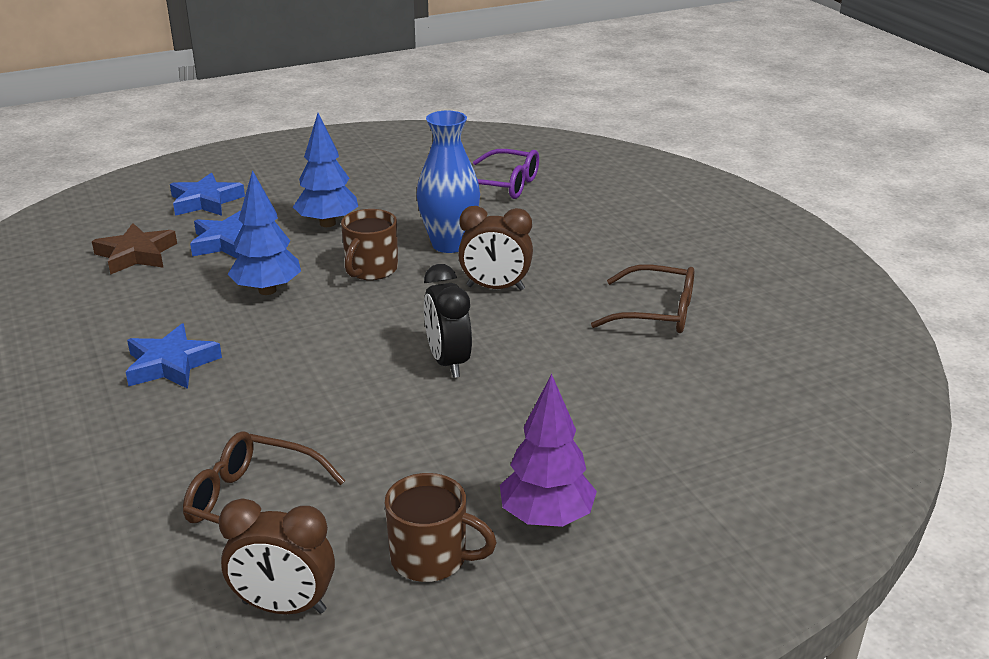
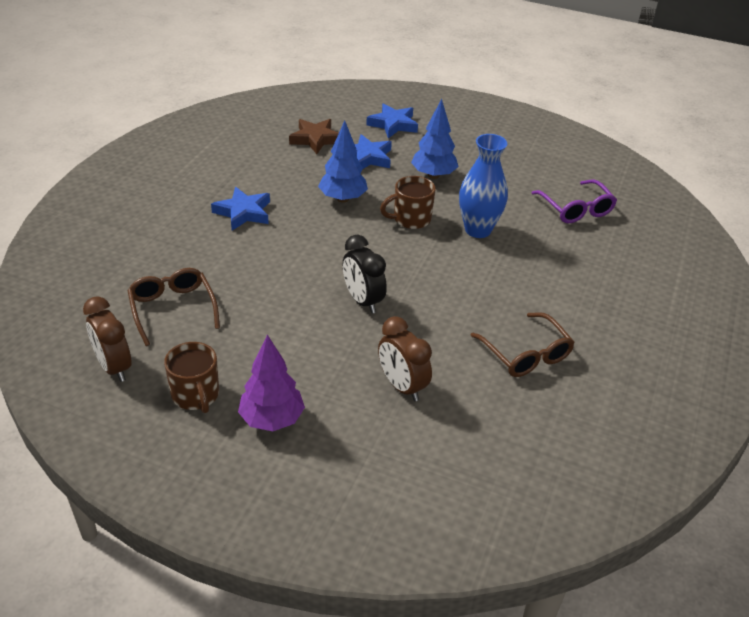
camera: 45 degrees right, 10 degrees up
black clock [424,264,472,378] -> black clock turned 60 degrees counterclockwise [343,235,387,314]
brown clock [458,206,533,291] -> brown clock moved to [378,316,432,401]

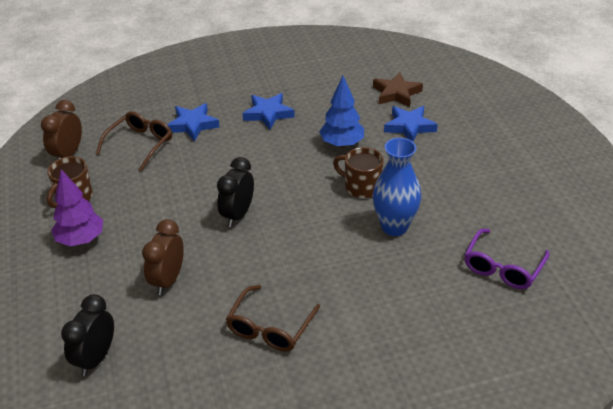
camera: 55 degrees right, 0 degrees up
blue star [366,103,418,138] -> blue star moved to [167,103,220,142]
blue tree [411,99,458,179] -> none
none -> black clock [61,294,114,376]

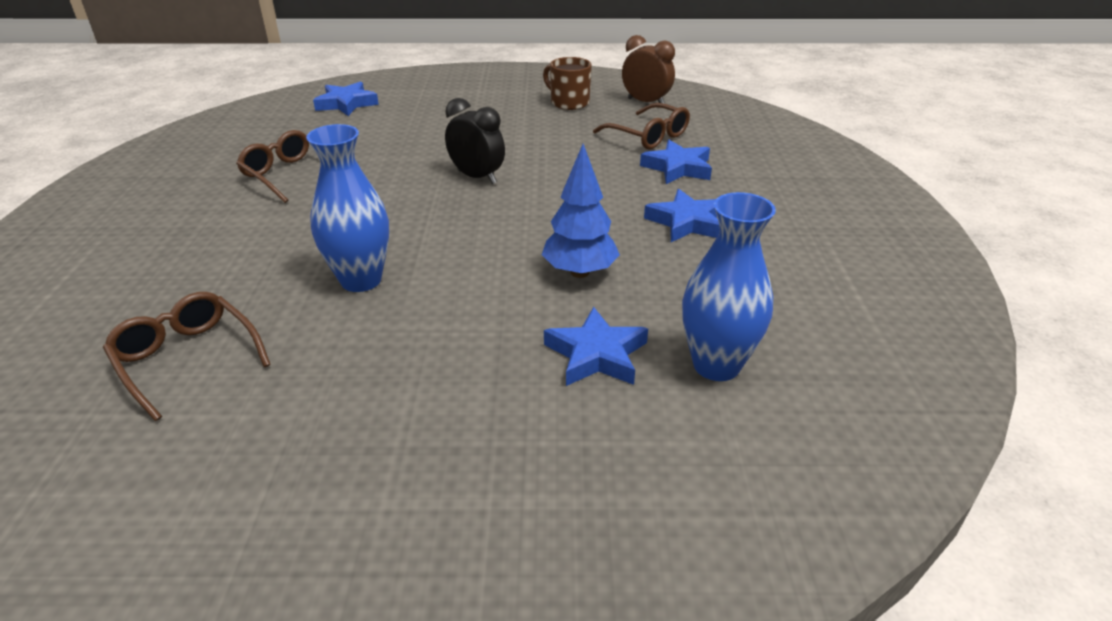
camera: 105 degrees right, 5 degrees down
purple tree [51,169,103,246] -> none
black clock [61,294,114,376] -> blue star [313,81,379,116]
brown clock [142,219,184,295] -> none
brown mug [333,147,384,198] -> none
brown star [373,72,423,107] -> blue vase [682,192,776,381]
purple glasses [464,229,550,289] -> brown glasses [103,292,271,421]

